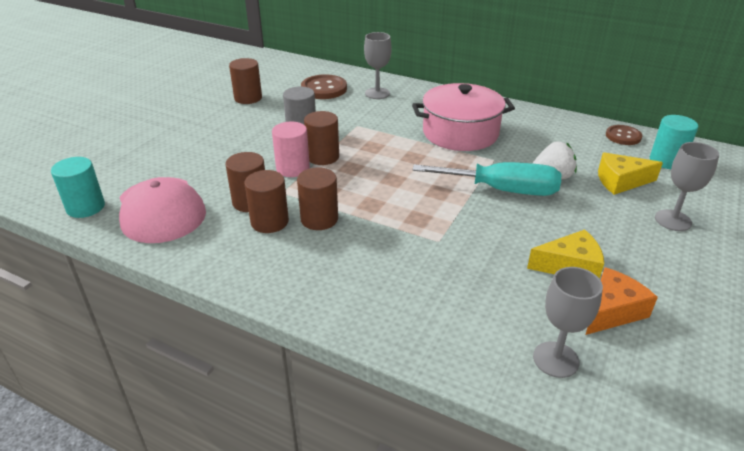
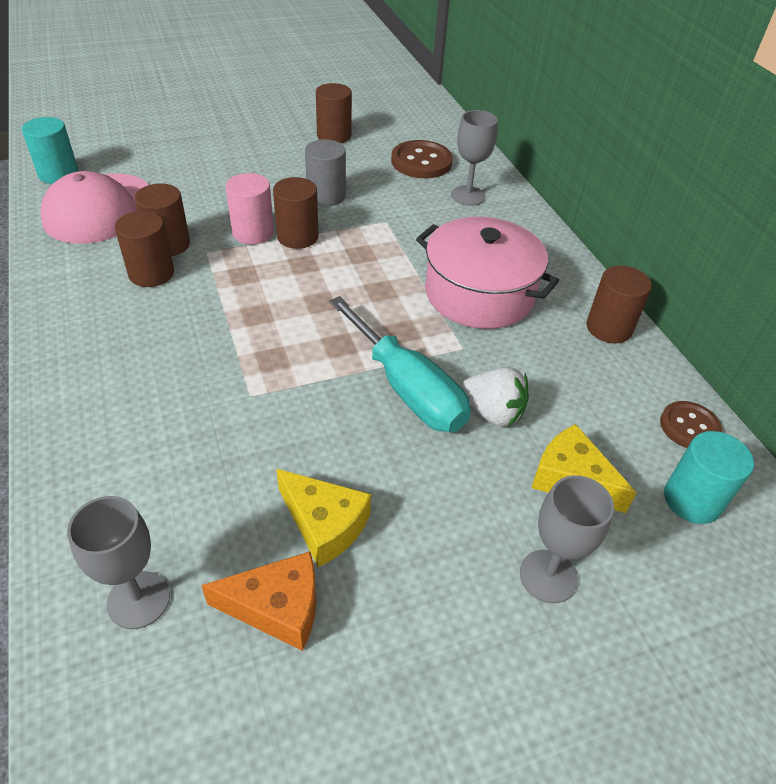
camera: 40 degrees right, 10 degrees up
brown cylinder [297,167,338,230] -> brown cylinder moved to [586,266,652,343]

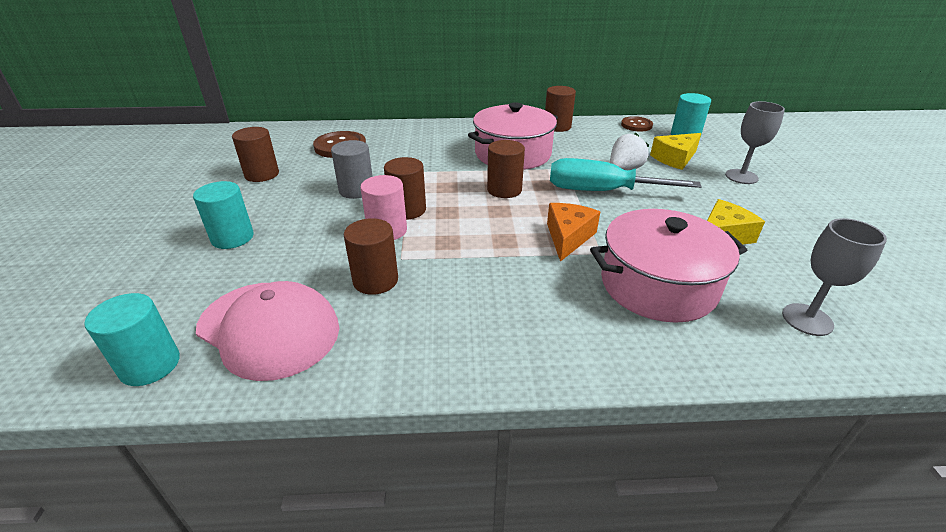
camera: 70 degrees left, 10 degrees down
brown cylinder [115,211,174,287] -> brown cylinder moved to [487,140,525,198]
orange cheese [201,551,316,651] -> orange cheese moved to [547,203,600,262]
turquoise screwdriver [329,296,471,432] -> turquoise screwdriver turned 150 degrees counterclockwise [550,158,702,191]
grey goblet [451,110,498,206] -> none
none -> turquoise cylinder [193,181,254,249]
none -> pink pot [590,209,747,323]

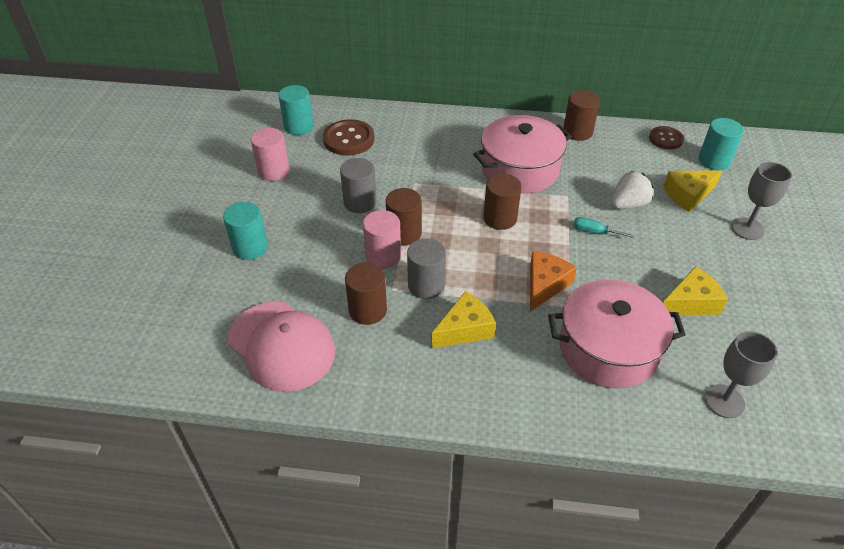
camera: 10 degrees right, 10 degrees up
turquoise cylinder [84,293,180,386] -> turquoise cylinder moved to [278,85,314,135]
brown cylinder [232,127,279,182] -> pink cylinder [251,128,290,181]
turquoise screwdriver [550,158,702,191] -> turquoise screwdriver [573,217,634,238], size x0.42
none -> grey cylinder [407,238,446,299]
none -> yellow cheese [431,291,496,348]

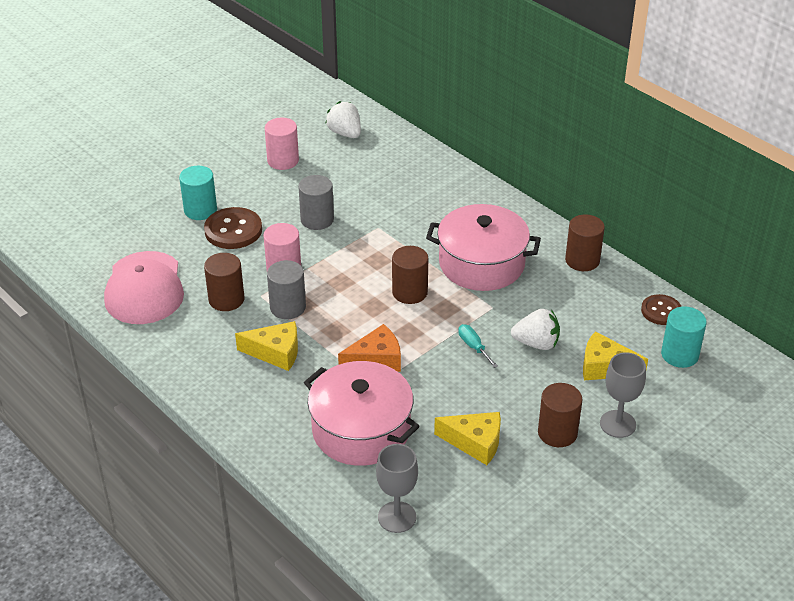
camera: 40 degrees right, 5 degrees down
turquoise cylinder [278,85,314,135] -> white strawberry [325,101,361,138]
brown button [323,119,374,156] -> brown button moved to [204,207,262,249]
brown cylinder [386,188,422,245] -> brown cylinder moved to [538,383,582,447]

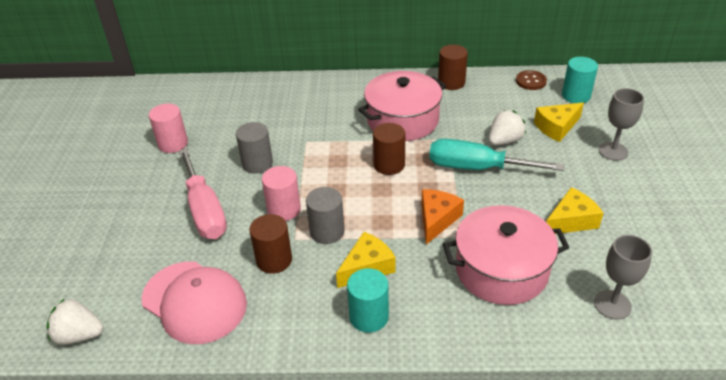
camera: 45 degrees left, 0 degrees up
turquoise cylinder [179,166,217,220] -> turquoise cylinder moved to [347,268,389,333]
brown button [204,207,262,249] -> pink screwdriver [179,148,227,239]
white strawberry [325,101,361,138] -> white strawberry moved to [46,298,103,345]
turquoise screwdriver [458,324,498,368] -> turquoise screwdriver [429,139,564,171], size x2.36
brown cylinder [538,383,582,447] -> none

